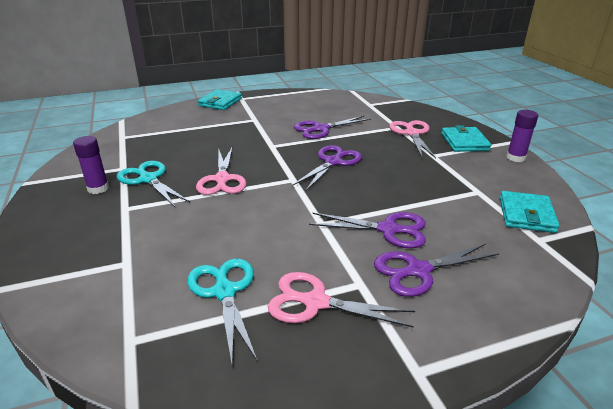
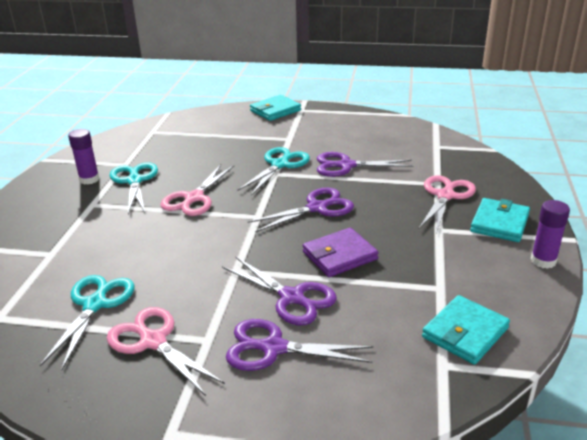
camera: 30 degrees right, 0 degrees up
none -> turquoise scissors [238,147,310,196]
none -> purple wallet [303,228,378,277]

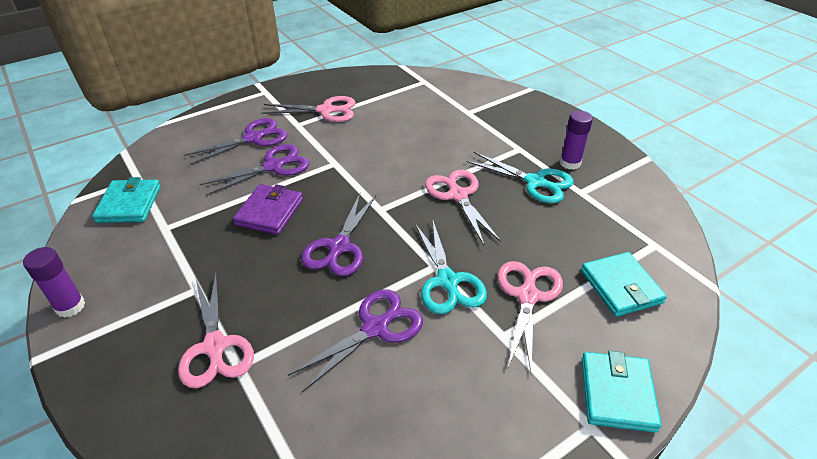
camera: 135 degrees right, 10 degrees up
turquoise scissors [40,275,134,370] -> none
purple scissors [222,256,337,326] -> purple scissors turned 150 degrees clockwise [200,144,310,196]
turquoise wallet [470,198,530,242] -> turquoise wallet moved to [581,252,667,317]
none -> pink scissors [498,261,563,372]

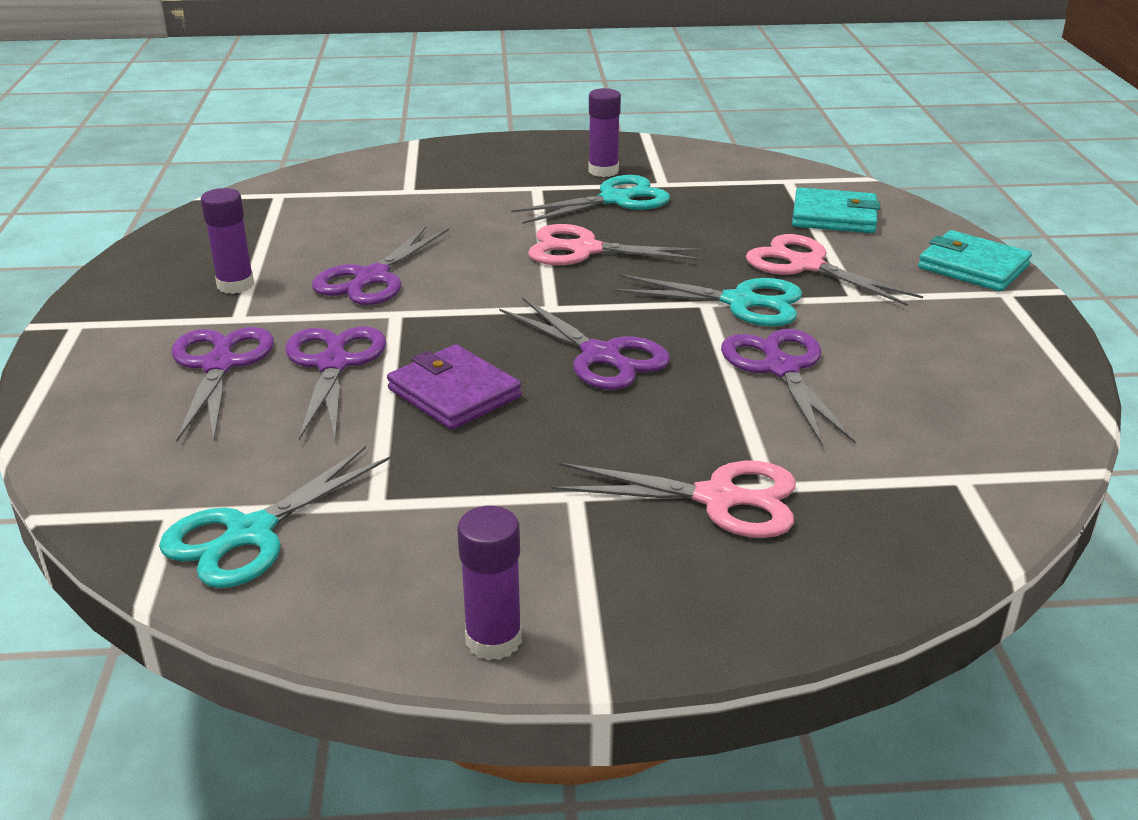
camera: 60 degrees left, 10 degrees down
turquoise wallet [92,177,161,223] -> turquoise scissors [159,446,391,588]
pink scissors [262,96,355,122] -> purple glue stick [201,188,254,294]
none -> purple scissors [312,225,449,305]

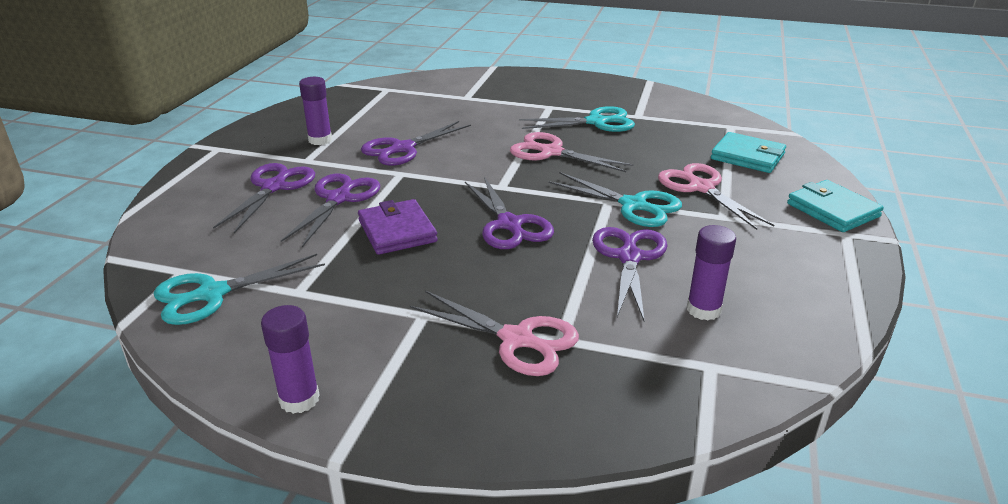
camera: 20 degrees right, 0 degrees up
purple glue stick [588,88,621,177] -> purple glue stick moved to [687,225,736,321]

